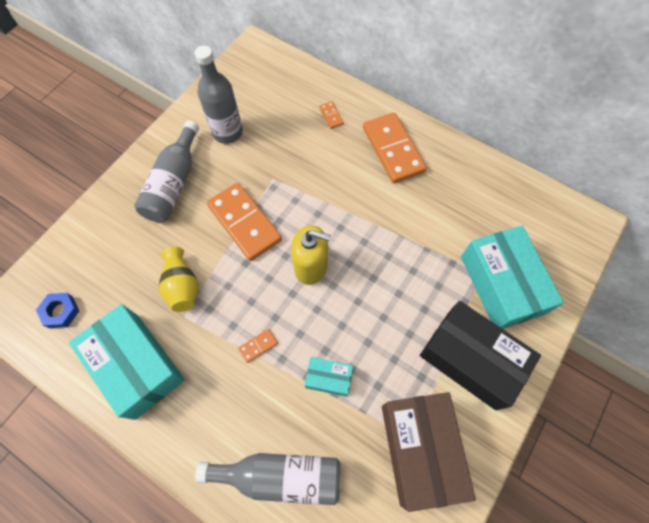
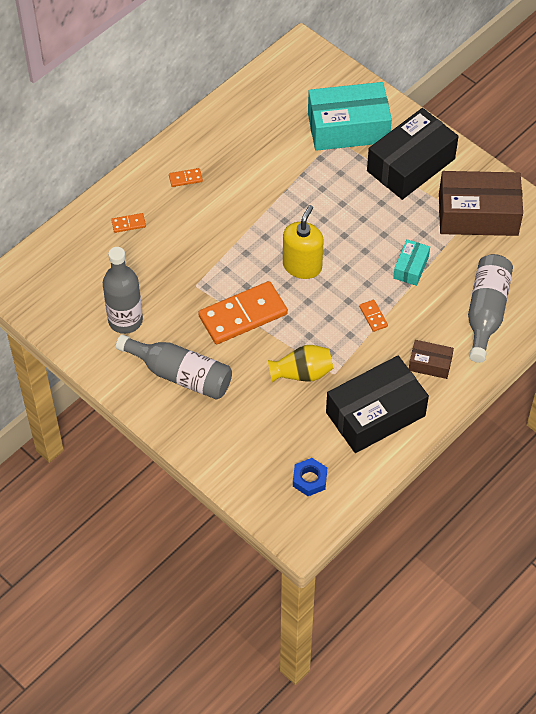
camera: 80 degrees left, 10 degrees down
turquoise box [69,304,185,420] -> black box [326,356,429,453]
orange domino [363,112,427,183] -> orange domino [169,168,203,187], size x0.41
none -> brown box [409,340,454,379]

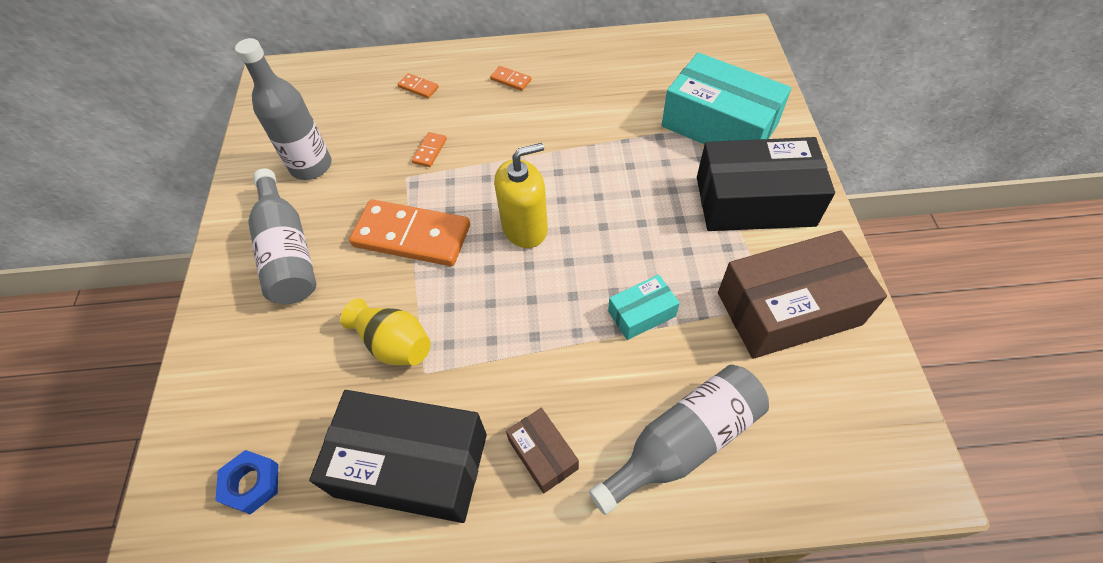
camera: 45 degrees right, 0 degrees up
orange domino [359,300,388,332] -> orange domino moved to [412,132,447,167]
brown box [439,171,523,236] -> brown box turned 60 degrees counterclockwise [718,230,887,359]

